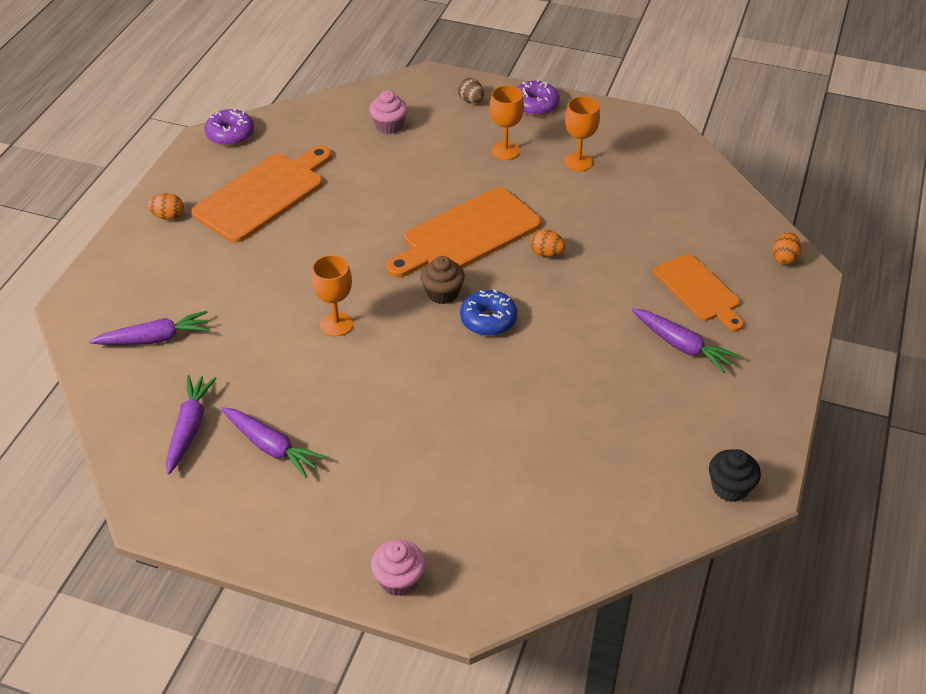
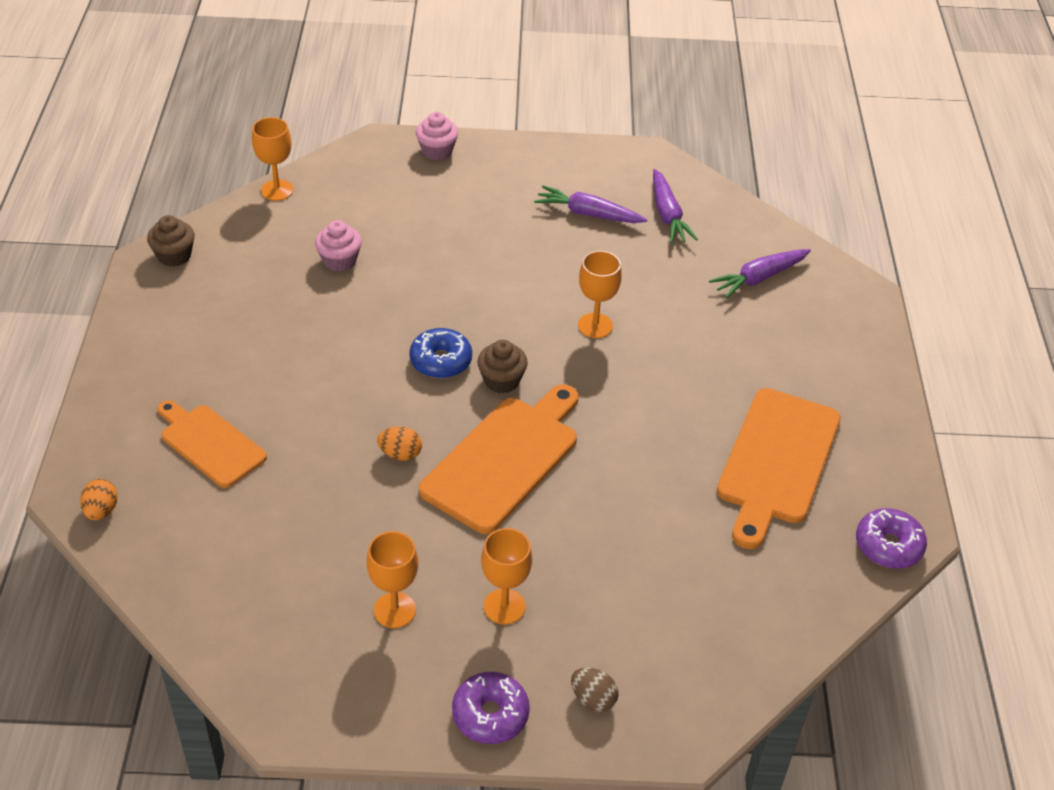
camera: 160 degrees right, 0 degrees up
orange egg [148,193,184,220] -> none
pink cupcake [369,90,407,134] -> pink cupcake moved to [315,220,362,272]
purple carrot [632,308,739,373] -> none
black cupcake [709,449,761,502] -> brown cupcake [147,215,195,267]
none -> orange goblet [252,117,294,201]

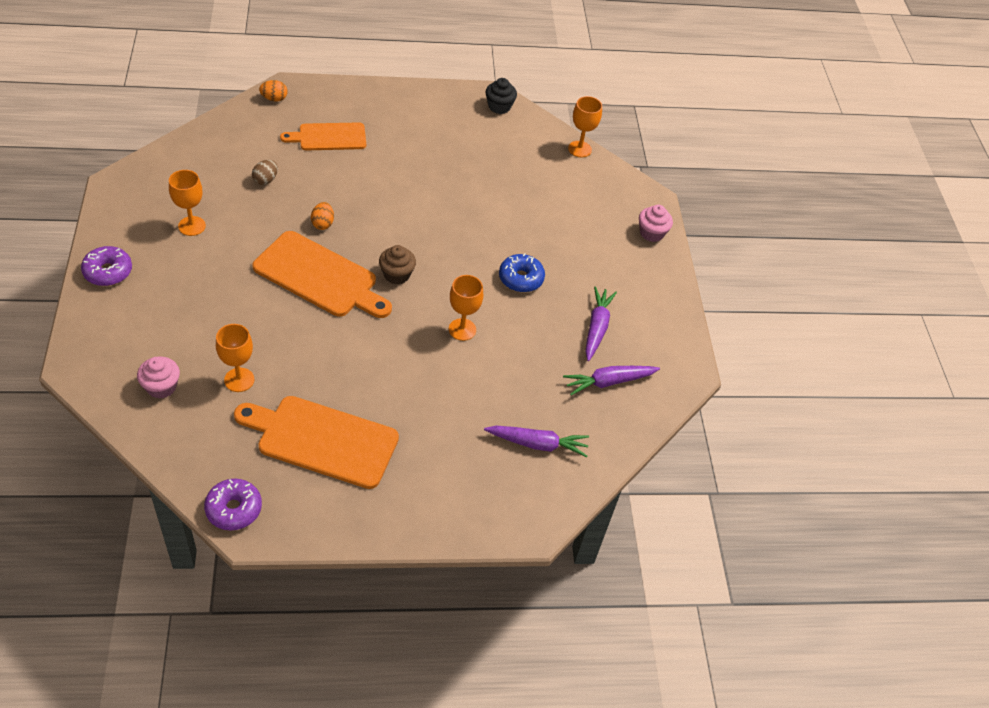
camera: 80 degrees right, 5 degrees up
brown cupcake [147,215,195,267] -> black cupcake [486,78,517,114]
orange cutting board [158,400,267,488] -> orange cutting board turned 135 degrees counterclockwise [280,122,366,150]
pink cupcake [315,220,362,272] -> pink cupcake moved to [137,357,180,399]
blue donut [409,328,472,378] -> blue donut moved to [499,253,545,292]
orange goblet [481,528,532,624] -> orange goblet moved to [216,324,254,392]
brown egg [571,667,619,712] -> brown egg moved to [252,160,278,185]
purple carrot [709,249,811,299] -> purple carrot turned 135 degrees clockwise [484,426,589,457]

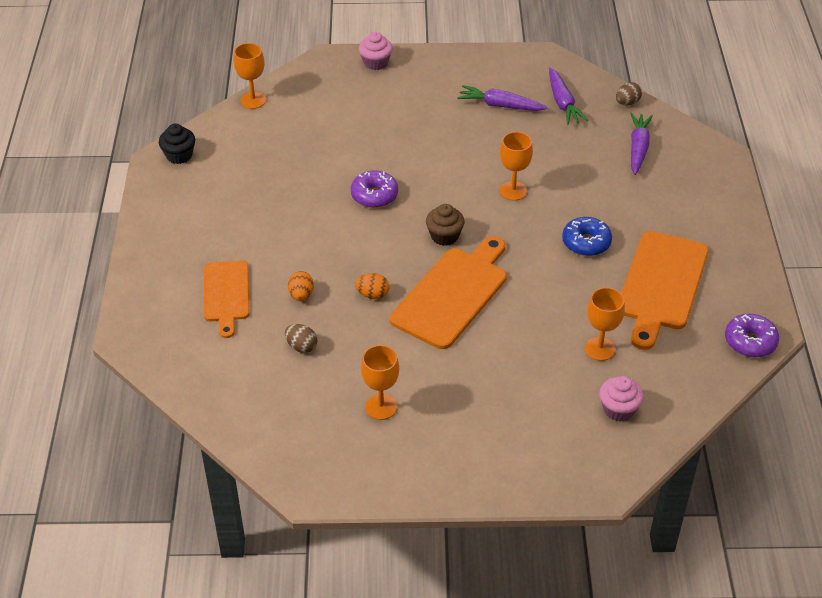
camera: 80 degrees left, 5 degrees down
purple donut [81,246,132,286] -> purple donut moved to [351,170,398,208]
orange egg [259,80,288,102] -> orange egg moved to [288,271,314,301]
blue donut [499,253,545,292] -> blue donut moved to [562,217,612,256]
none -> brown egg [616,82,642,105]

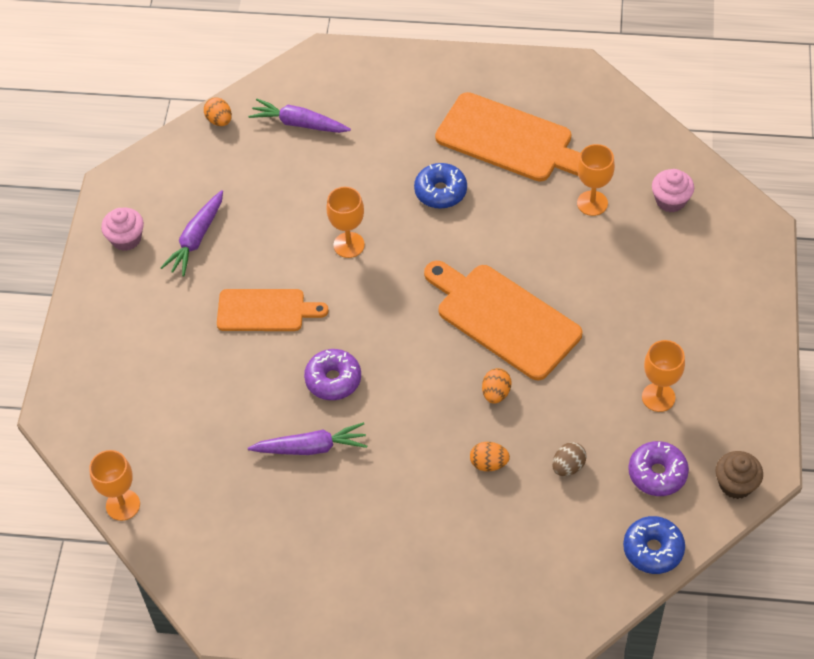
camera: 80 degrees left, 10 degrees up
black cupcake [159,124,195,164] -> none
orange cutting board [204,260,249,338] -> orange cutting board moved to [217,289,329,331]
pink cupcake [359,32,393,70] -> pink cupcake moved to [101,208,144,251]
brown cupcake [426,204,465,246] -> brown cupcake moved to [715,451,763,499]
purple carrot [549,67,589,125] -> purple carrot moved to [248,422,367,455]
brown egg [616,82,642,105] -> orange egg [204,97,232,126]
purple donut [725,314,779,358] -> purple donut moved to [628,441,689,496]
none -> blue donut [623,516,685,574]

